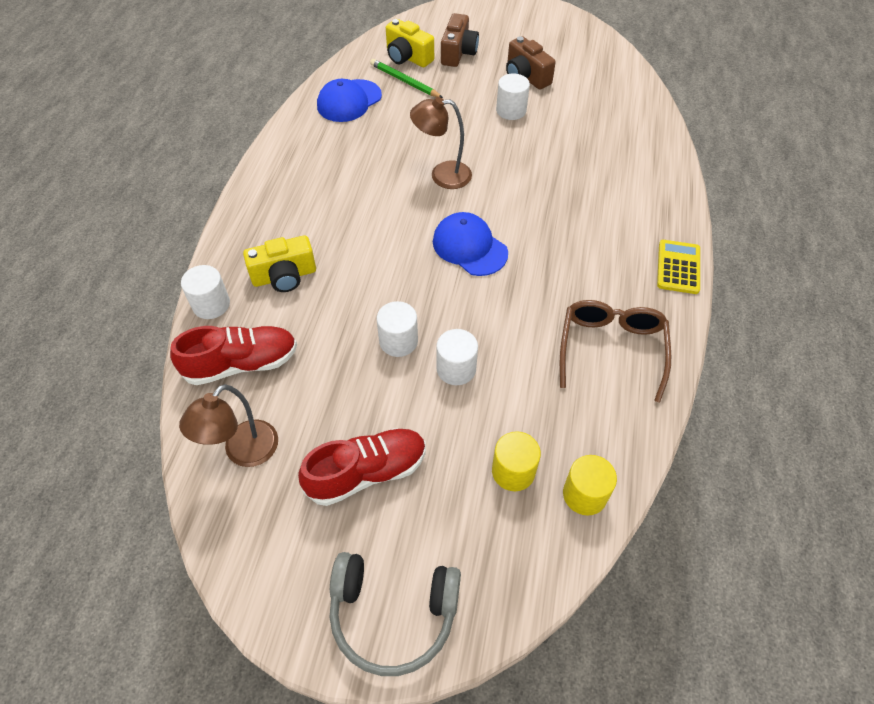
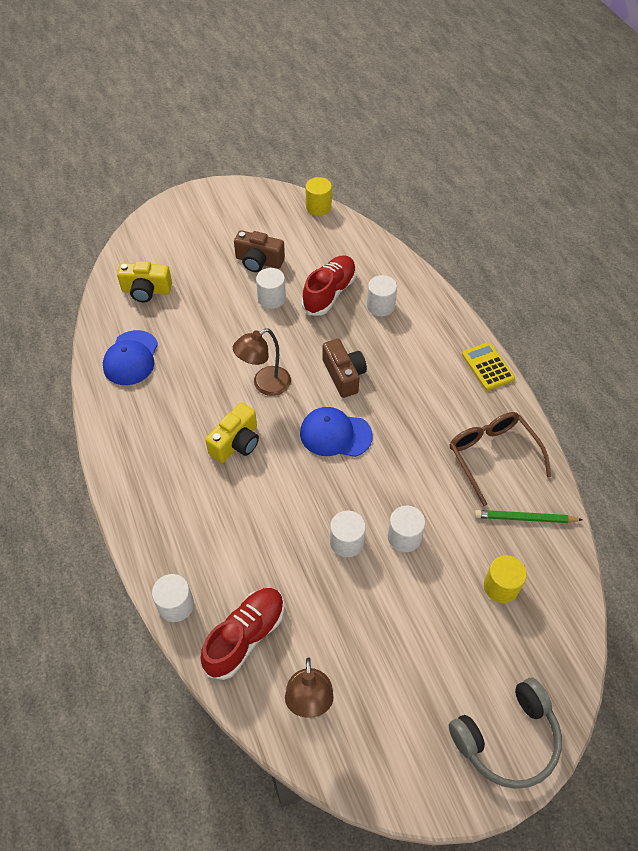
camera: 35 degrees left, 0 degrees up
yellow camera [243,235,316,292] -> yellow camera moved to [205,402,259,463]
red shoe [298,428,426,506] -> red shoe moved to [302,255,356,316]
green pencil [370,59,443,98] -> green pencil moved to [475,510,582,523]
brown camera [441,13,479,67] -> brown camera moved to [323,339,367,398]
yellow cylinder [563,455,617,515] -> yellow cylinder moved to [305,177,332,216]
none -> white cylinder [367,275,397,316]

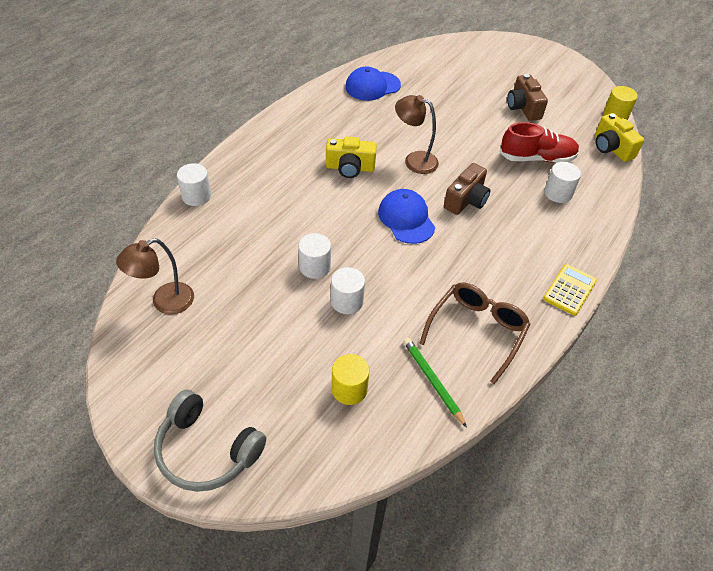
camera: 55 degrees right, 5 degrees down
yellow camera [117,261,172,302] -> yellow camera moved to [595,113,644,162]
red shoe [200,588,284,680] -> none
white cylinder [256,268,286,309] -> none

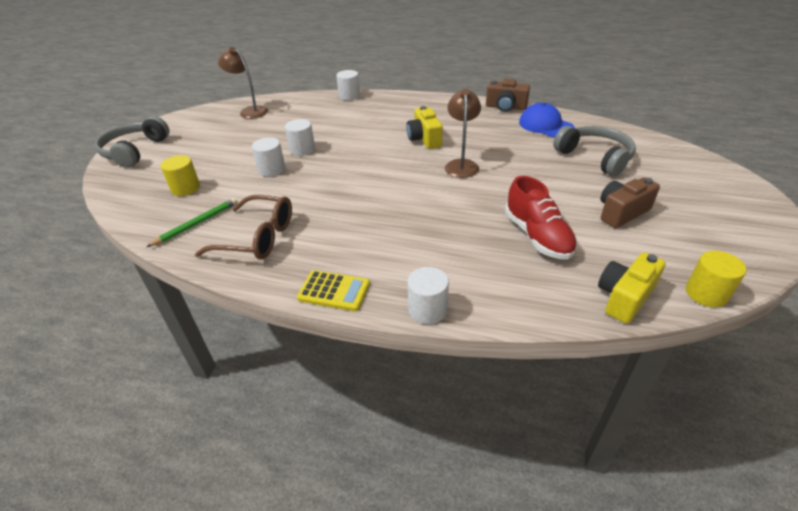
camera: 75 degrees right, 10 degrees down
blue cap [378,189,435,244] -> none
brown camera [444,163,491,215] -> brown camera moved to [486,78,530,112]
white cylinder [544,162,581,203] -> white cylinder moved to [407,267,449,324]
none -> grey headphones [553,126,636,176]

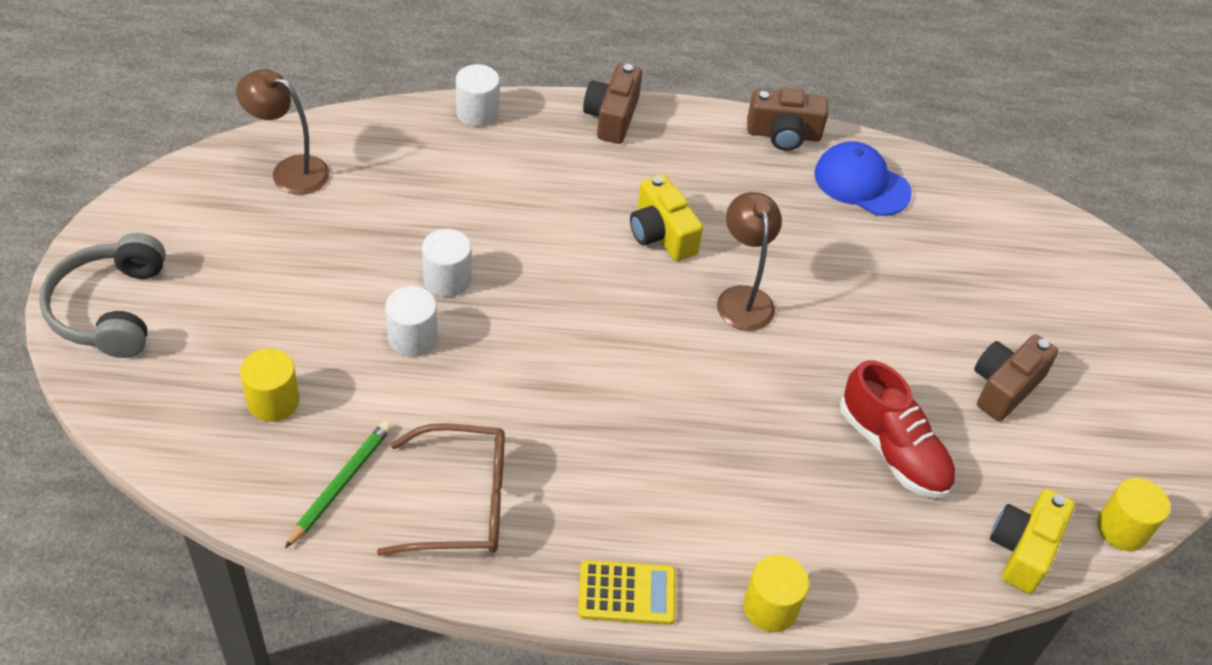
camera: 20 degrees left, 10 degrees up
white cylinder [407,267,449,324] -> yellow cylinder [743,555,809,632]
grey headphones [553,126,636,176] -> none
none -> brown camera [583,64,642,144]

